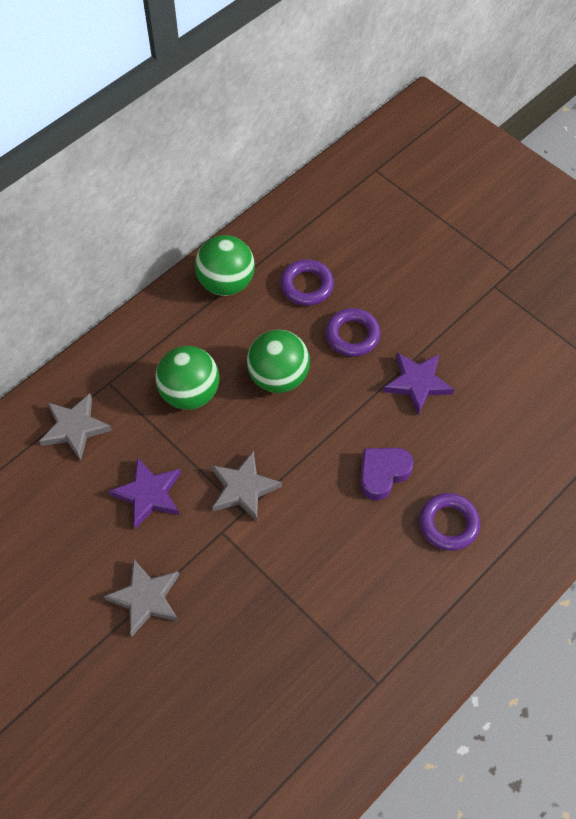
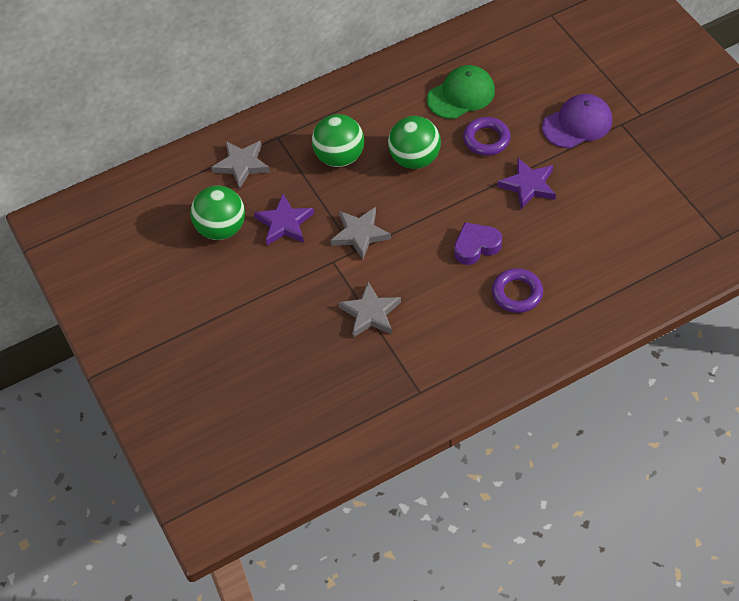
camera: 20 degrees right, 5 degrees down
grey star [104,559,179,637] -> grey star moved to [338,282,401,337]
green ball [195,235,255,296] -> green ball moved to [190,186,245,240]
purple ring [280,259,334,306] -> green cap [427,65,495,119]
none -> purple cap [542,94,612,148]

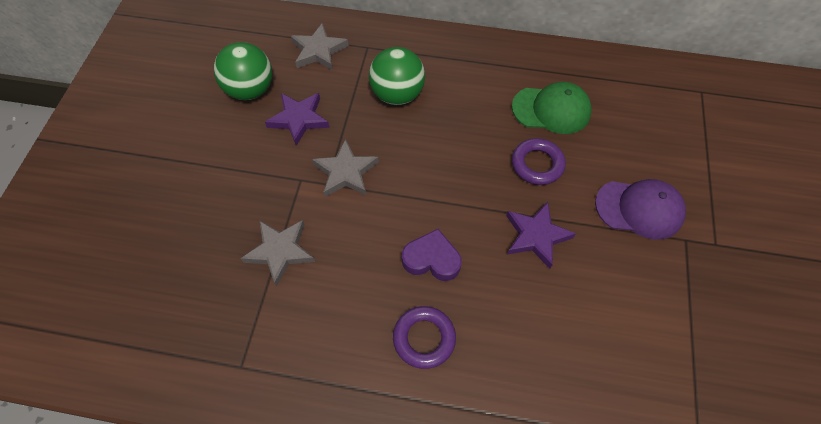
camera: 35 degrees right, 5 degrees up
green ball [388,116,441,169] -> none

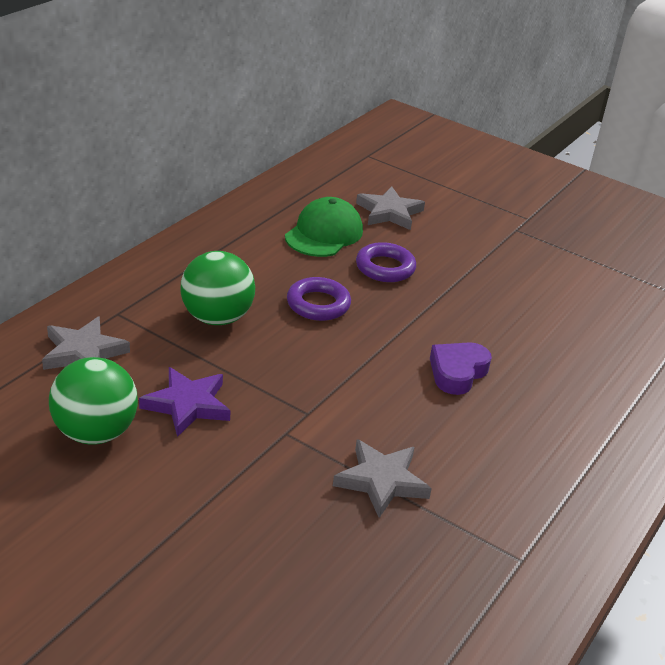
camera: 70 degrees left, 25 degrees down
grey star [312,139,379,197] -> grey star moved to [356,186,425,230]
purple ring [393,306,456,369] -> purple ring moved to [287,277,351,321]
purple star [506,202,576,269] -> none
purple cap [595,179,686,240] -> none

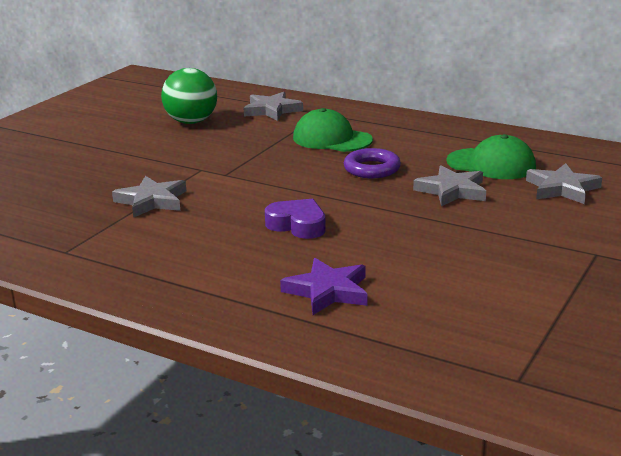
camera: 90 degrees right, 10 degrees down
purple star [139,367,231,437] -> purple star moved to [280,258,367,315]
green ball [181,251,255,325] -> green cap [293,108,373,152]
purple ring [356,242,416,282] -> grey star [413,166,486,207]

